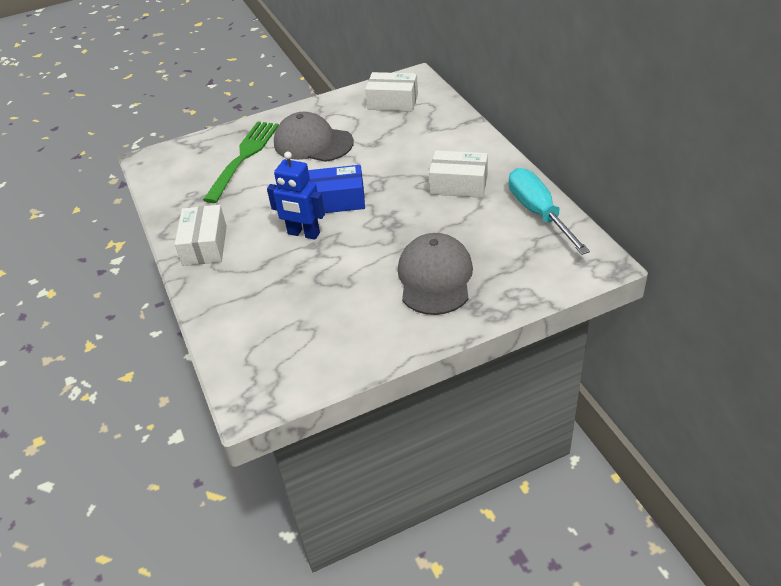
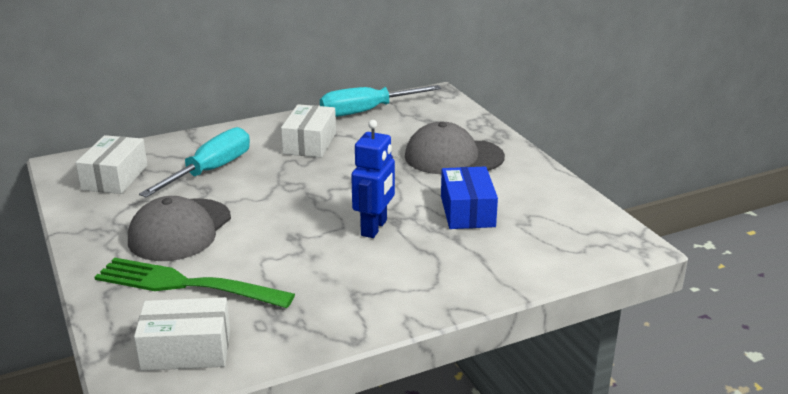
camera: 95 degrees left, 15 degrees down
white box [175,205,227,266] -> white box moved to [134,297,230,371]
blue box [308,165,365,213] -> blue box moved to [441,166,498,229]
none -> turquoise screwdriver [139,127,250,198]

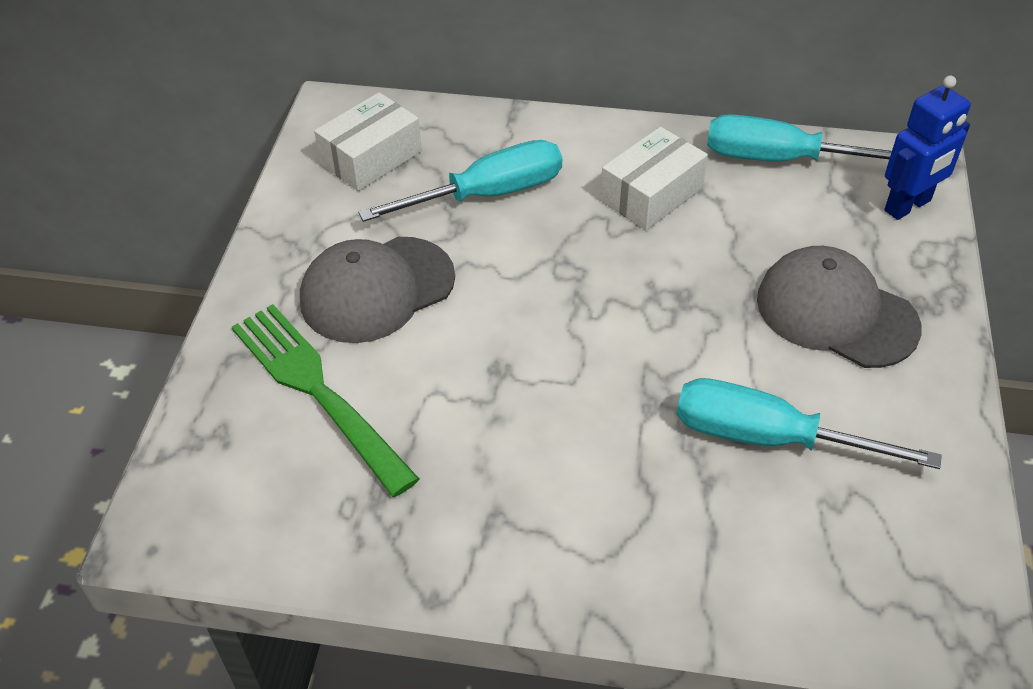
camera: 35 degrees right, 20 degrees up
white box [134,297,230,371] -> none
blue robot [351,120,395,238] -> blue robot moved to [884,76,971,220]
blue box [441,166,498,229] -> turquoise screwdriver [676,378,942,469]

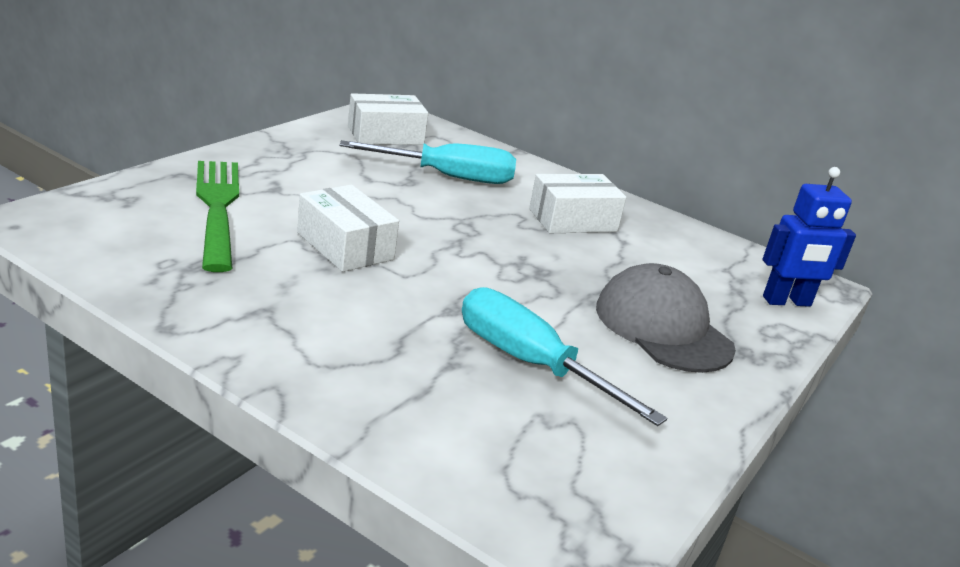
camera: 20 degrees right, 20 degrees down
grey cap [300,237,455,343] -> none
turquoise screwdriver [707,114,892,162] -> none
none -> white box [297,185,399,272]

